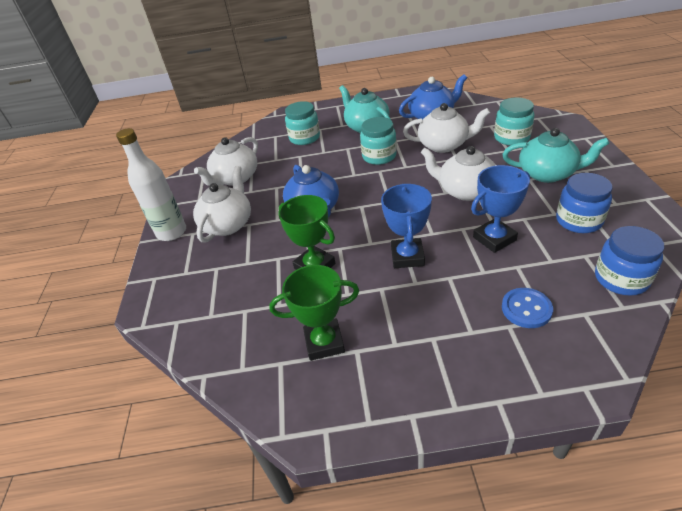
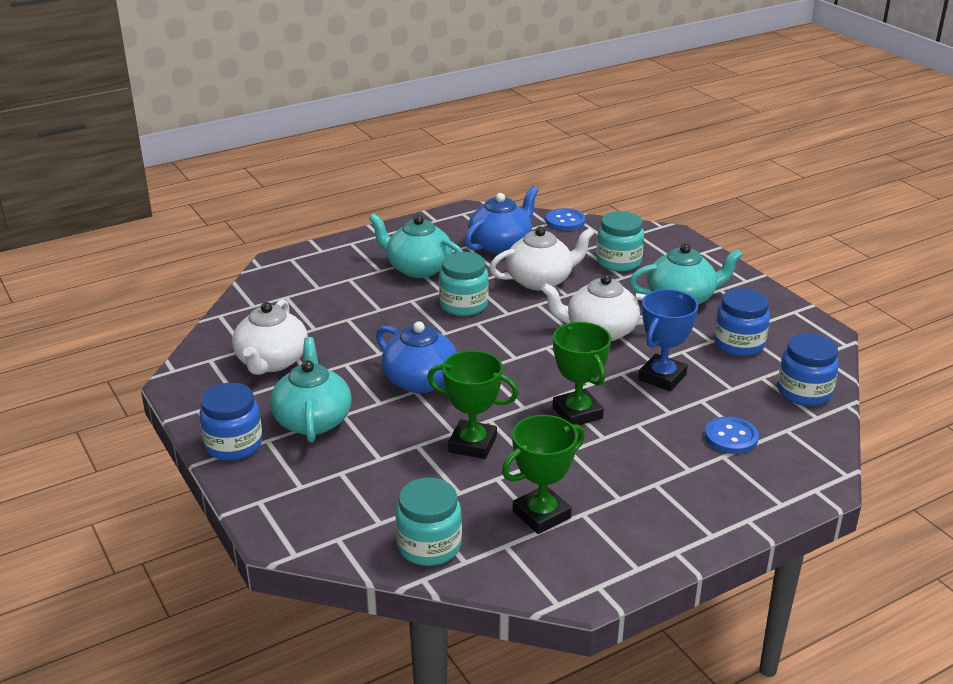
camera: 30 degrees left, 10 degrees down
white bottle [116,128,186,241] -> blue jar [199,383,263,461]
white teapot [193,166,251,243] -> turquoise teapot [270,337,352,443]
turquoise jar [285,101,320,145] -> turquoise jar moved to [395,478,462,566]
blue trophy [381,184,432,268] -> green trophy [553,322,611,425]
none -> blue button [546,208,585,231]

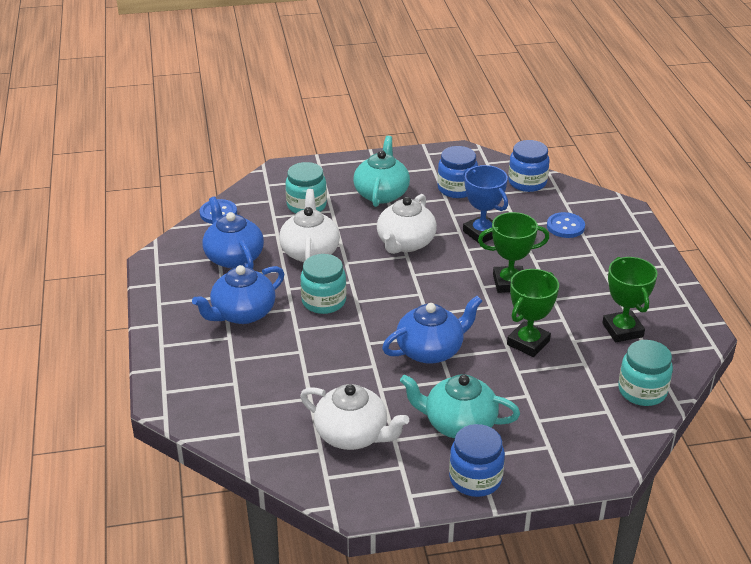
camera: 70 degrees left, 5 degrees up
turquoise teapot [369,213,463,278] -> blue teapot [192,265,284,324]

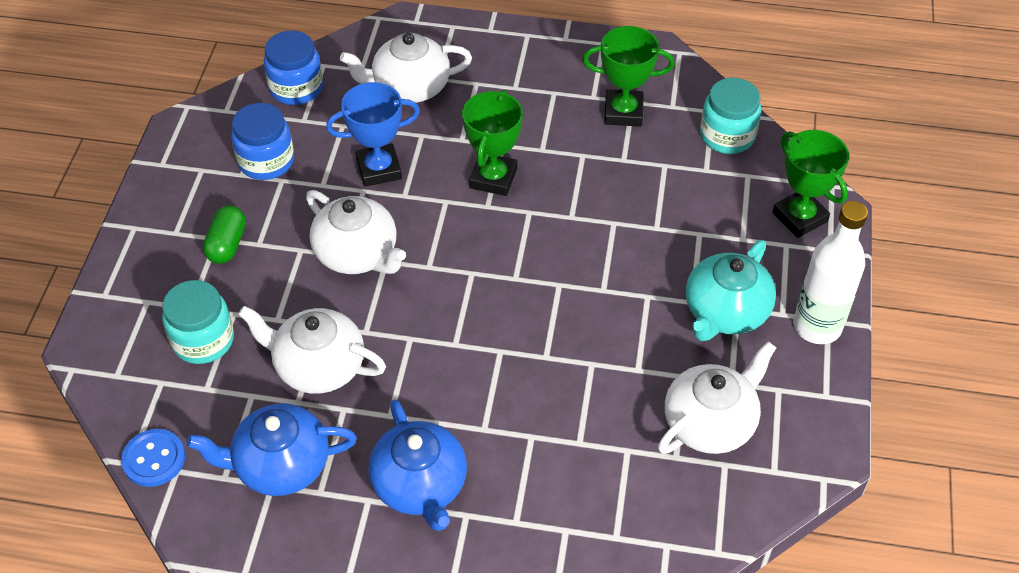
camera: 70 degrees left, 15 degrees up
turquoise jar [300,254,346,314] -> none
turquoise teapot [353,136,410,207] -> green capsule [203,205,246,264]
blue teapot [382,296,482,364] -> none
blue jar [449,424,505,497] -> white bottle [793,201,868,344]
green trophy [507,269,559,357] -> green trophy moved to [772,130,849,238]
blue button [547,212,585,238] -> white teapot [340,33,472,103]

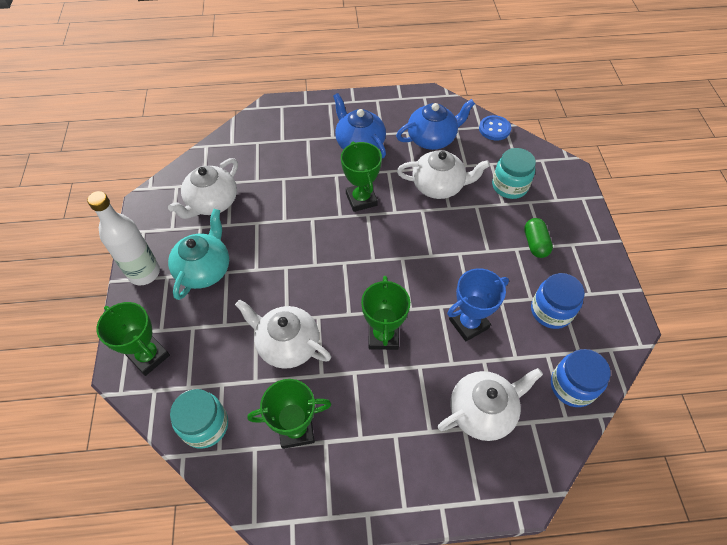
camera: 165 degrees right, 5 degrees up
white teapot [306,190,406,274] -> white teapot moved to [235,299,331,369]
none -> green trophy [341,141,382,212]

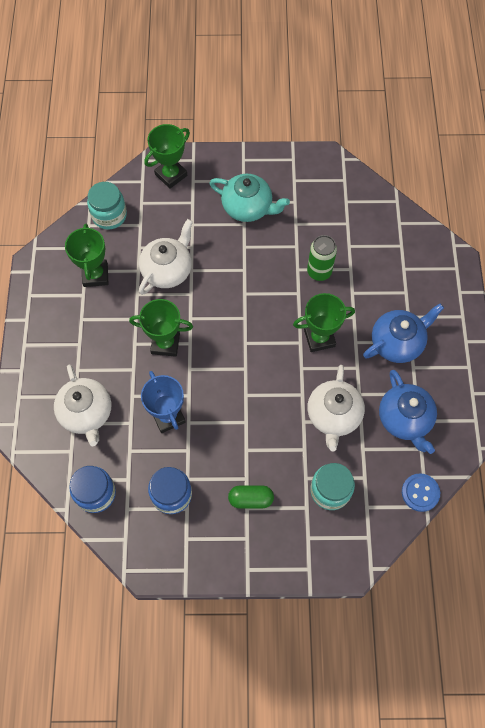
camera: 95 degrees right, 10 degrees up
white bottle [87,191,160,286] -> none
white teapot [168,158,238,219] -> none
none -> green can [307,235,337,281]

